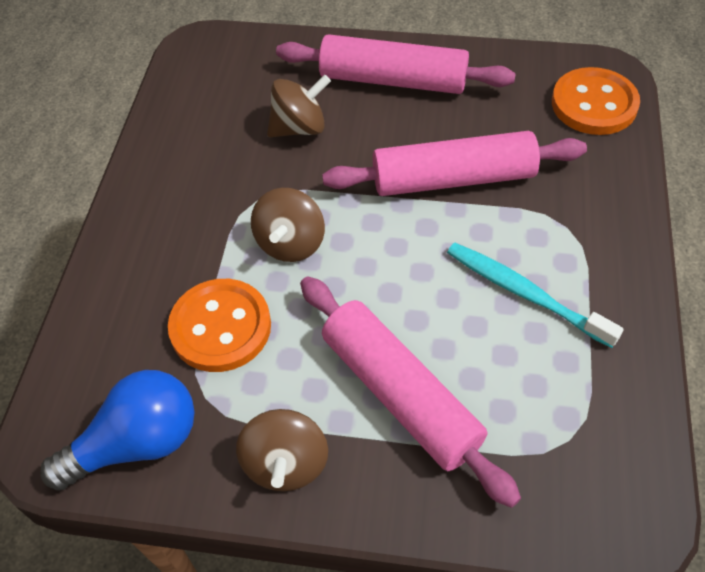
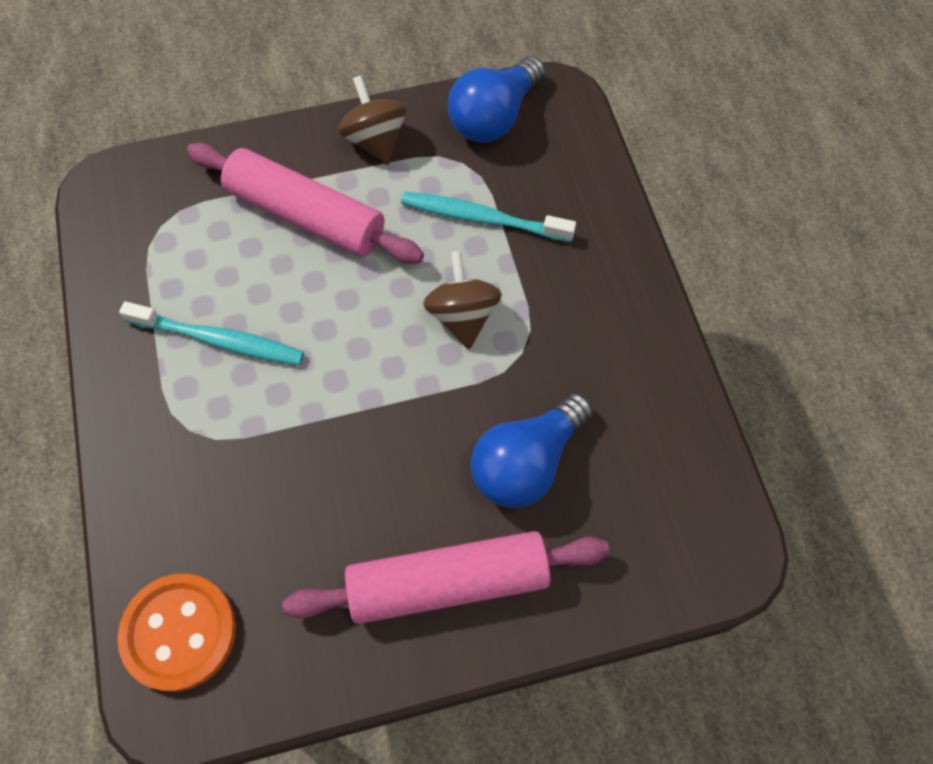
camera: 155 degrees right, 10 degrees up
orange button [168,279,271,372] -> turquoise toothbrush [401,192,576,242]
brown spinning top [267,75,331,137] -> blue light bulb [470,393,593,508]
pink rolling pin [322,131,587,196] -> none

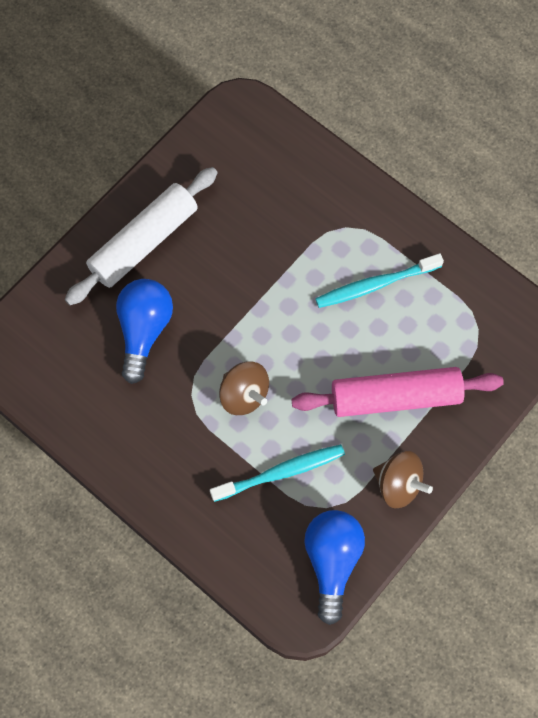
camera: 145 degrees right, 5 degrees up
orange button [118,574,236,692] -> none
pink rolling pin [282,531,609,624] -> white rolling pin [65,167,217,305]

